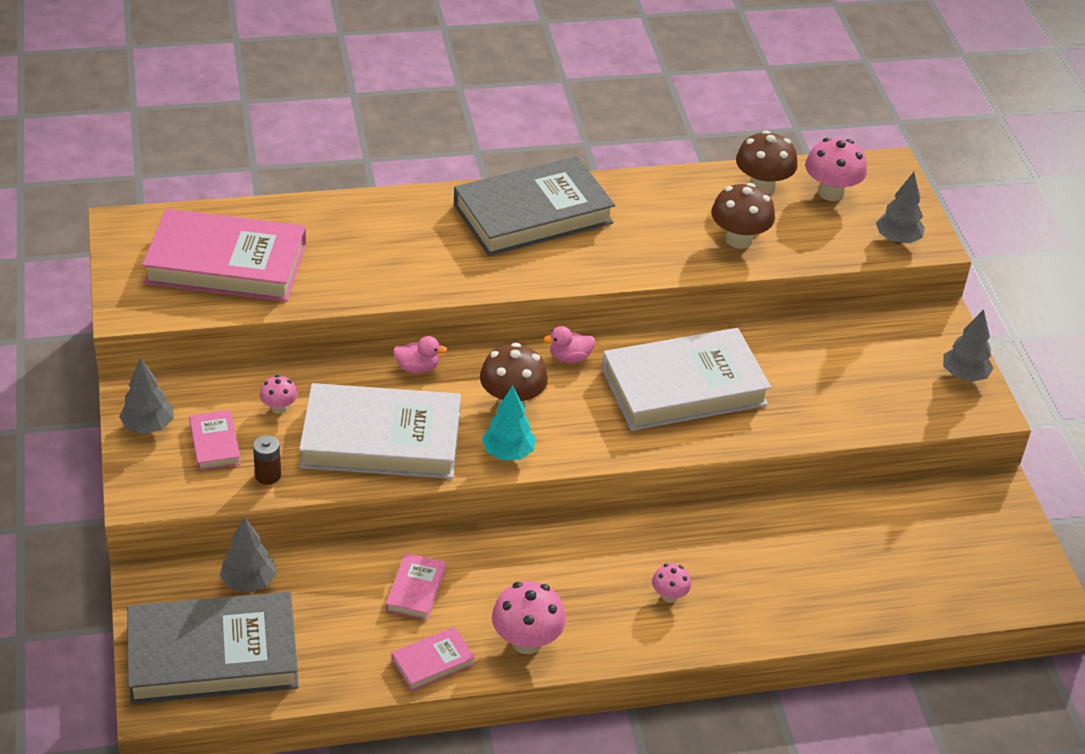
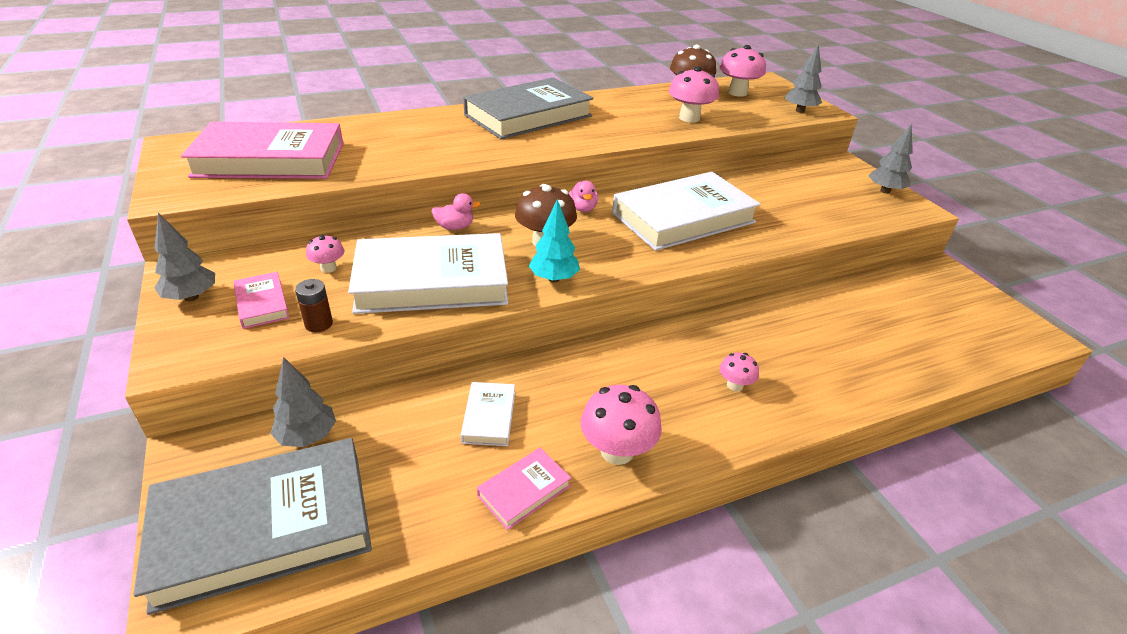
camera: 10 degrees left, 5 degrees down
pink book [386,553,446,621] -> white book [461,382,515,446]
pink duck [543,326,595,363] -> pink duck turned 75 degrees counterclockwise [569,181,598,212]
brown mushroom [711,183,775,249] -> pink mushroom [669,66,719,122]

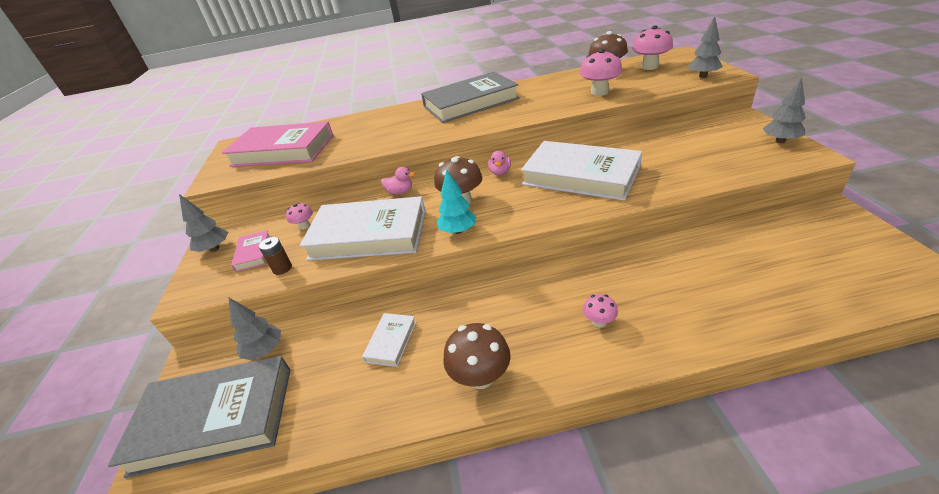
camera: 20 degrees right, 0 degrees up
pink book [477,448,571,530] -> none
pink mushroom [581,385,662,465] -> brown mushroom [443,323,511,389]
white book [612,172,761,251] -> white book turned 45 degrees clockwise [521,141,642,201]

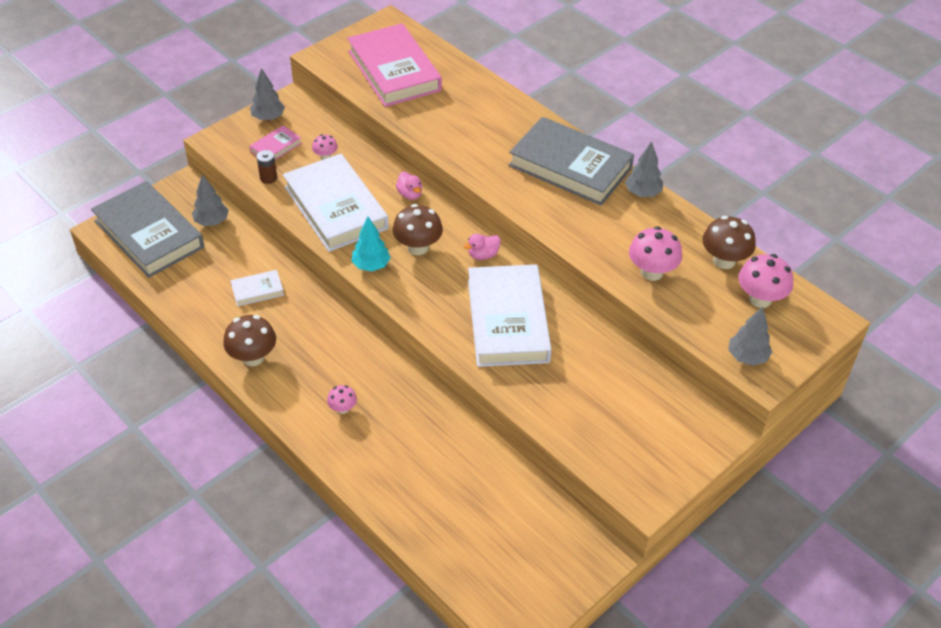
camera: 50 degrees right, 10 degrees up
grey tree [763,77,806,143] -> grey tree moved to [625,141,663,197]

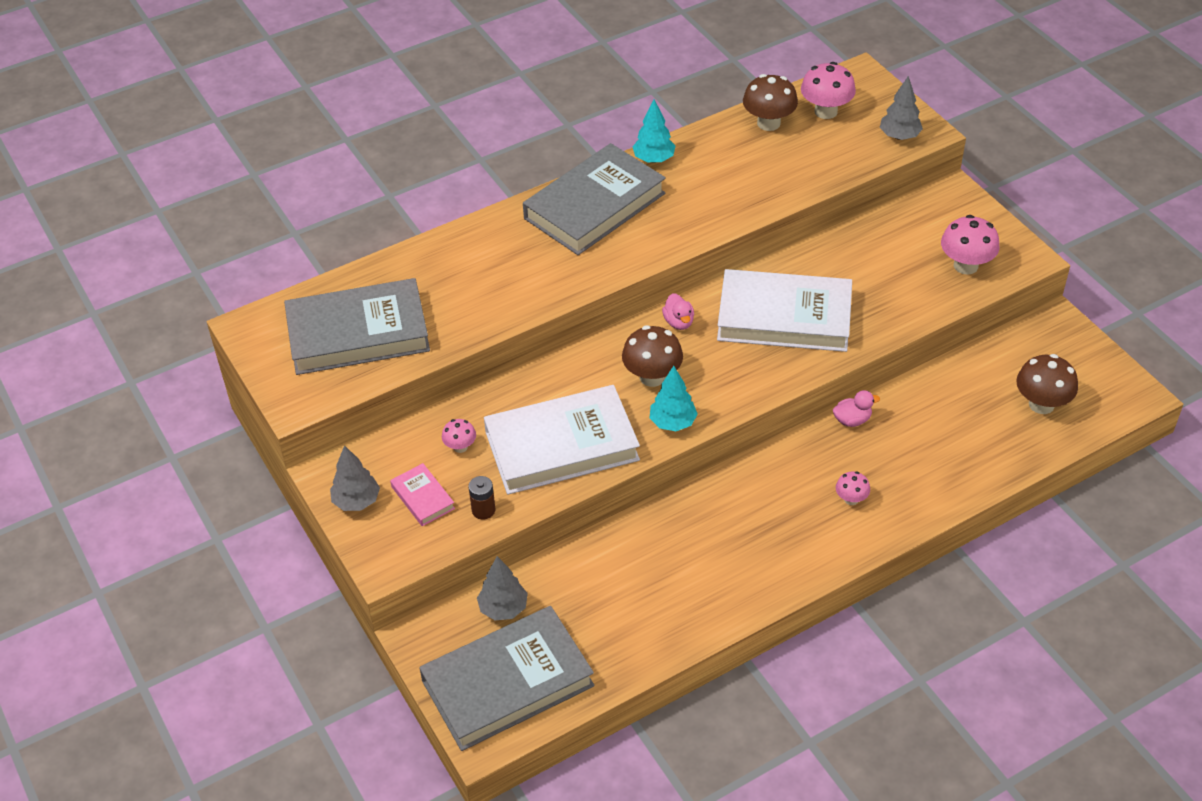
camera: 75 degrees left, 0 degrees up
brown mushroom [223,315,276,366] -> brown mushroom moved to [1016,354,1078,414]
white book [231,270,284,306] -> none
pink book [347,23,442,107] -> grey book [284,278,430,375]
pink duck [396,172,422,200] -> pink duck moved to [833,390,880,427]
grey tree [625,141,663,197] -> turquoise tree [633,100,675,163]
pink mushroom [629,226,682,281] -> pink mushroom moved to [941,215,1000,275]

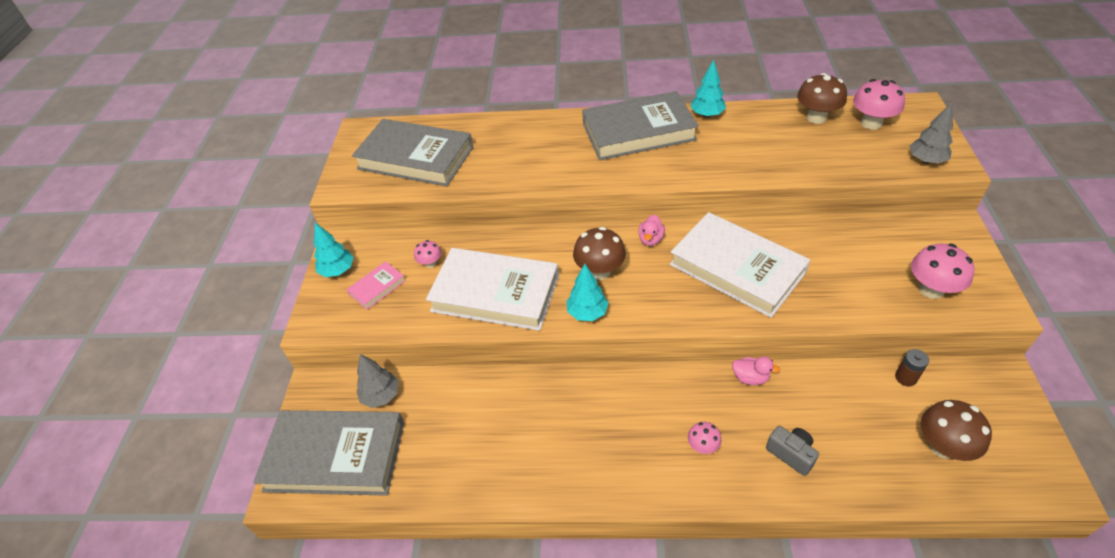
camera: 35 degrees right, 0 degrees up
grey tree [330,445,380,511] -> turquoise tree [314,223,354,277]
pink book [390,463,455,526] -> pink book turned 45 degrees clockwise [347,261,406,310]
brown battery [469,476,495,520] -> brown battery moved to [895,349,929,386]
none -> grey camera [766,426,819,476]

